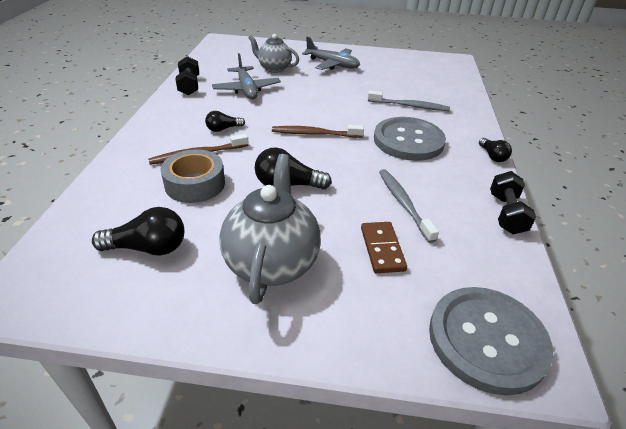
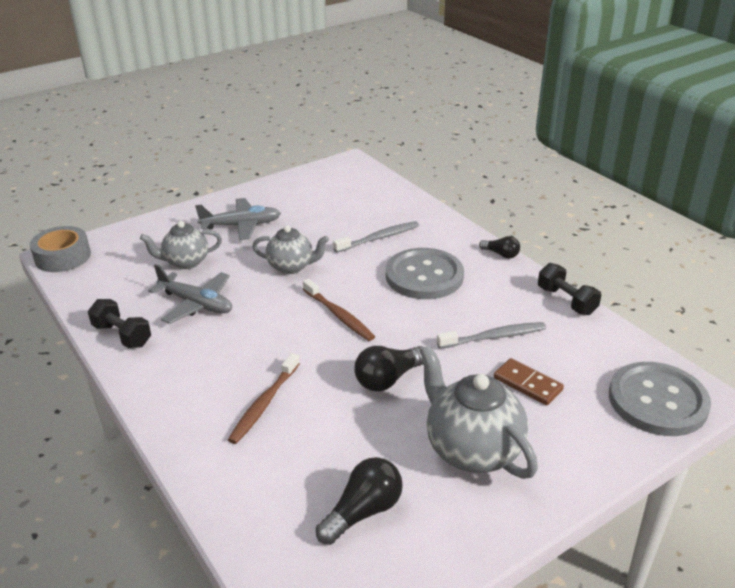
camera: 40 degrees left, 5 degrees down
grey tape [160,149,225,203] -> grey tape moved to [30,226,91,272]
black light bulb [205,111,245,132] -> none
brown toothbrush [272,125,364,138] -> brown toothbrush turned 90 degrees counterclockwise [303,278,375,341]
grey toothbrush [379,169,439,243] -> grey toothbrush turned 135 degrees clockwise [437,322,546,349]
none -> grey teapot [252,225,329,274]

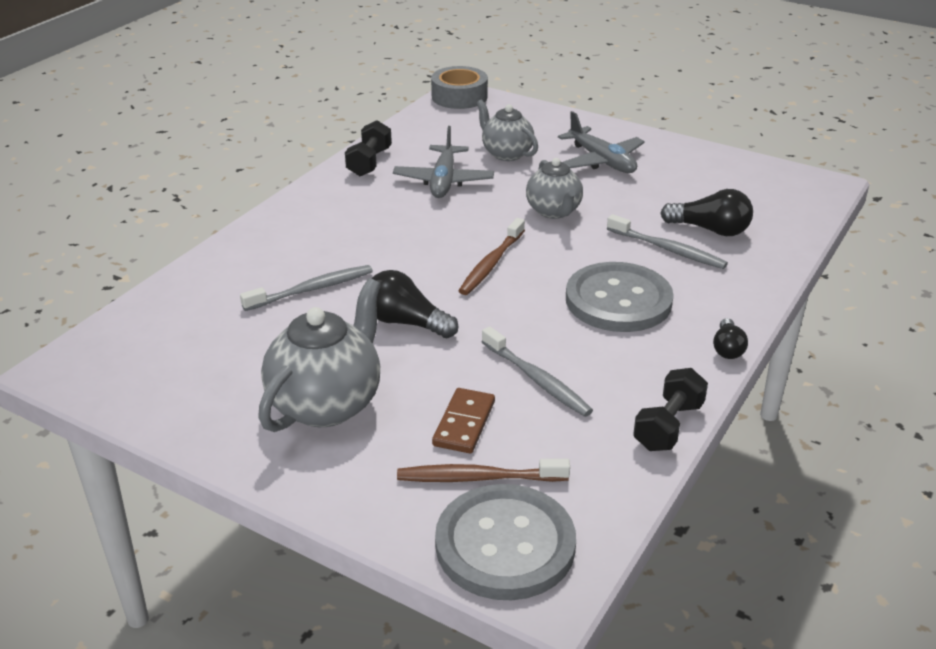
camera: 65 degrees right, 0 degrees up
brown toothbrush [228,353,300,444] -> brown toothbrush moved to [397,459,570,482]
black light bulb [316,457,403,545] -> black light bulb moved to [660,189,753,236]
none -> grey toothbrush [240,265,373,311]

